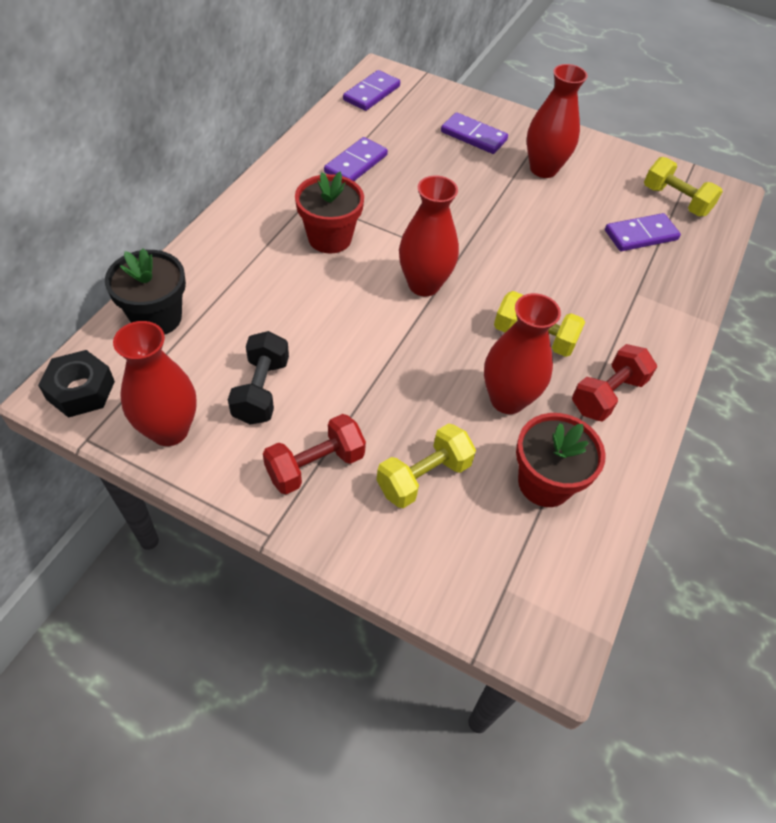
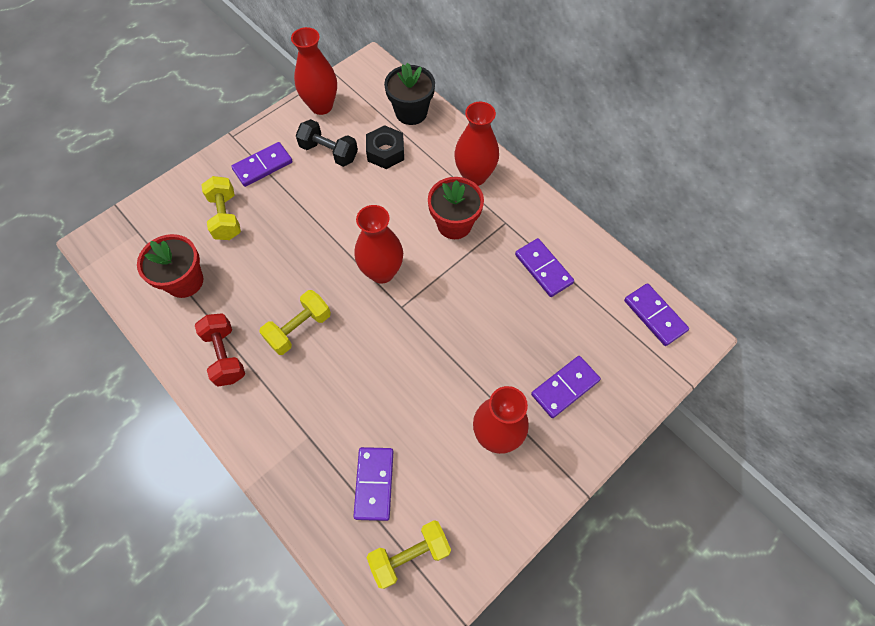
camera: 115 degrees right, 10 degrees up
black nut [38,350,115,418] -> black nut moved to [366,125,404,169]
red dumbbell [263,414,366,494] -> purple domino [231,142,293,187]
red vase [484,293,561,414] -> red vase moved to [454,102,499,186]

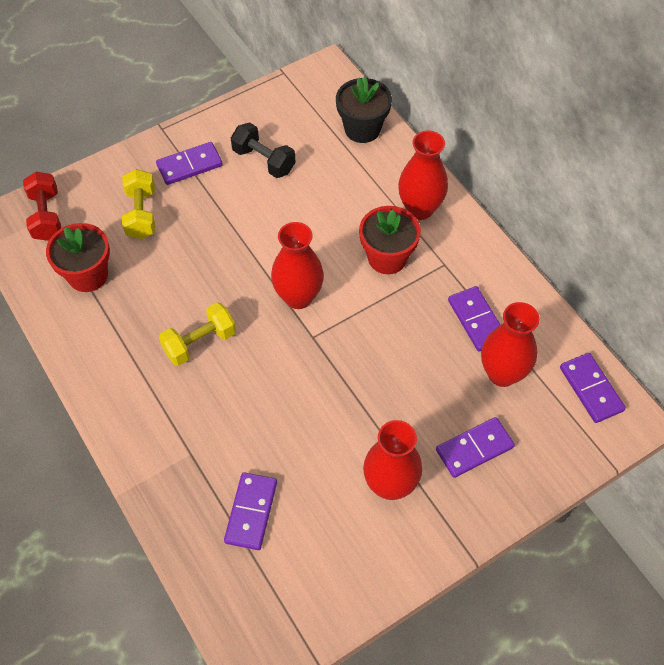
camera: 10 degrees right, 5 degrees down
red dumbbell [195,313,245,387] -> red dumbbell moved to [23,172,61,241]
red vase [291,27,337,115] -> red vase moved to [481,302,540,387]
black nut [366,125,404,169] -> none
yellow dumbbell [367,520,451,589] -> none

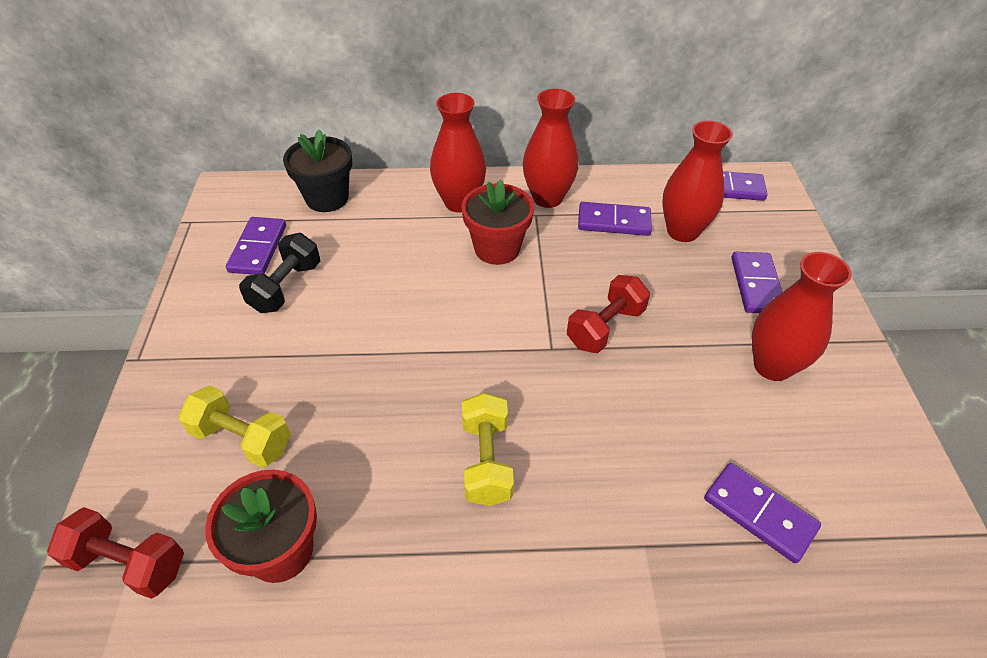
camera: 60 degrees left, 10 degrees down
purple domino [156,142,223,185] -> purple domino moved to [226,217,286,275]
black dumbbell [231,123,296,178] -> black dumbbell turned 45 degrees counterclockwise [239,233,320,313]
red vase [271,222,324,309] -> red vase moved to [523,89,579,208]
none -> red dumbbell [567,275,650,353]

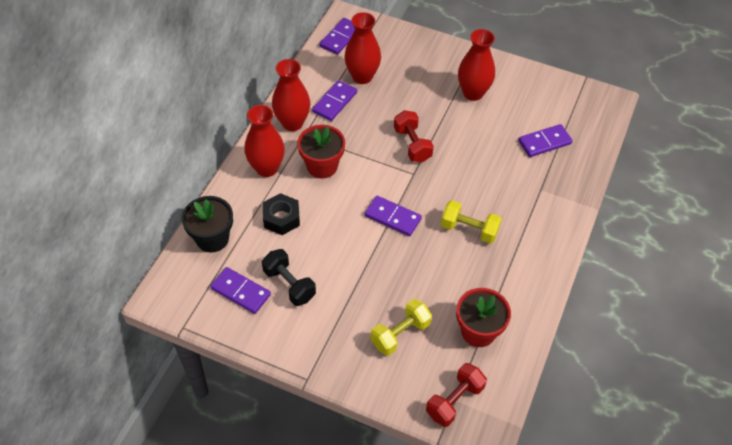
camera: 65 degrees left, 5 degrees up
purple domino [731,252,782,313] -> purple domino moved to [364,196,422,236]
none -> black nut [263,193,300,235]

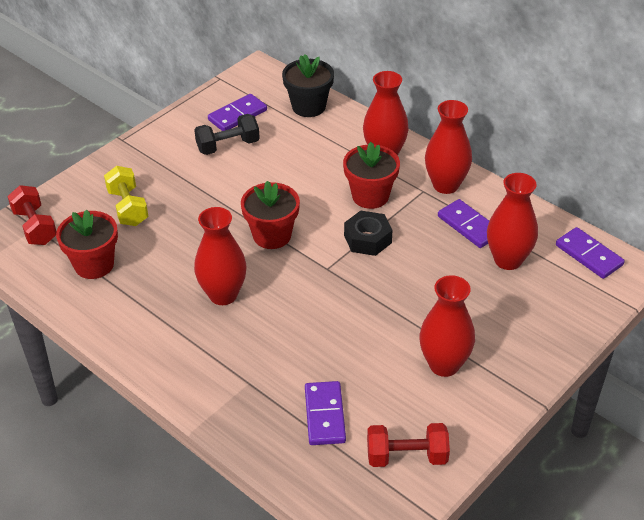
camera: 110 degrees right, 10 degrees down
black nut [263,193,300,235] -> black nut moved to [344,211,392,256]
purple domino [364,196,422,236] -> red flower pot [241,181,300,249]
red dumbbell [394,110,434,162] -> red dumbbell moved to [367,423,450,467]
yellow dumbbell [441,200,502,243] -> red vase [194,207,247,305]

